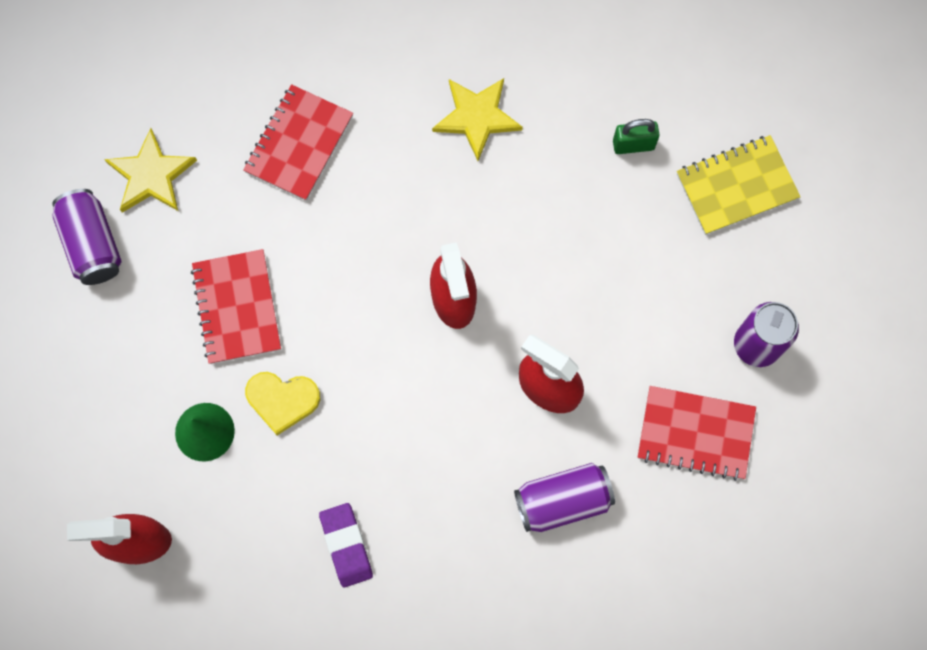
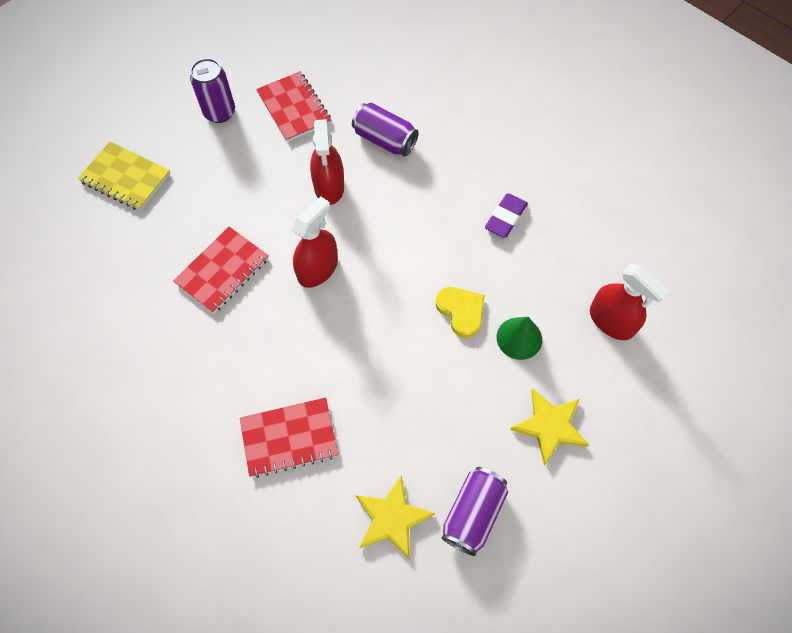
camera: 130 degrees left, 10 degrees down
red notebook [191,249,281,364] -> red notebook moved to [173,227,269,313]
yellow star [432,78,523,161] -> yellow star moved to [510,389,589,466]
green padlock [613,119,659,154] -> none

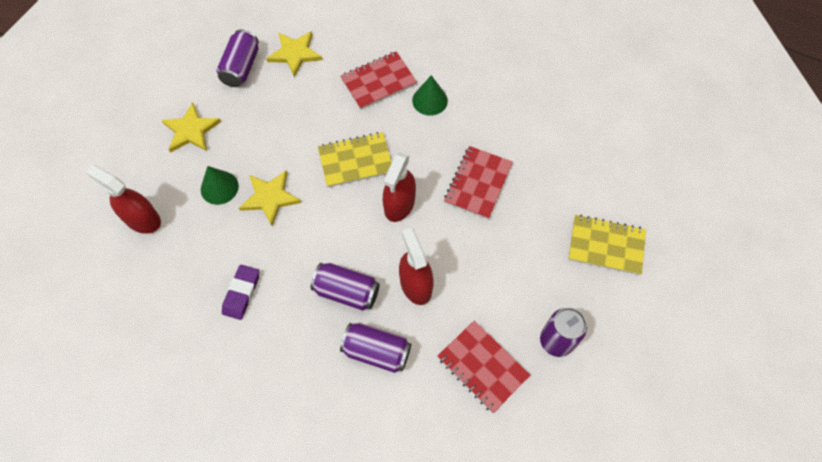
camera: 165 degrees right, 0 degrees up
yellow heart [436,287,484,338] -> yellow star [239,170,301,226]
none -> purple can [311,263,380,311]
none -> yellow notebook [318,132,392,188]
none -> green cone [412,75,448,116]

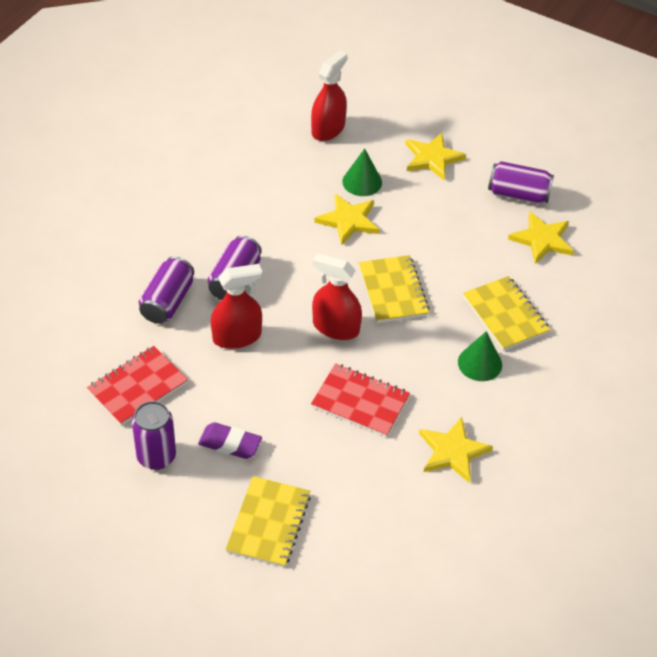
camera: 90 degrees right, 15 degrees down
purple eraser [222,265,259,320] -> purple eraser moved to [198,422,262,459]
red notebook [340,51,417,110] -> yellow notebook [463,276,550,351]
none -> yellow star [419,417,493,483]

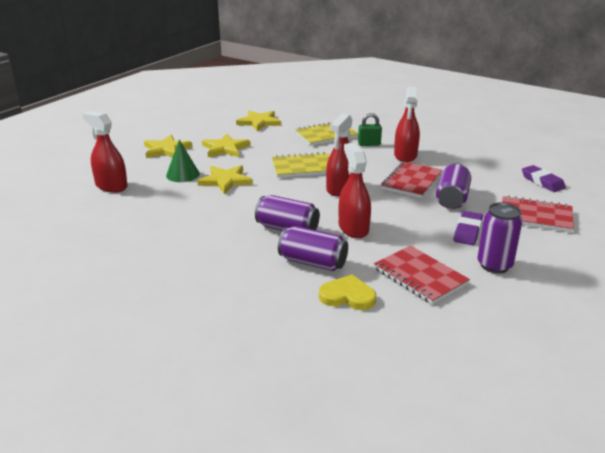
camera: 85 degrees left, 20 degrees down
yellow notebook [225,476,311,568] -> red notebook [502,196,574,232]
yellow star [419,417,493,483] -> yellow star moved to [202,134,251,157]
green cone [458,331,502,381] -> green padlock [358,113,382,146]
purple can [488,161,554,204] -> purple can moved to [436,163,471,209]
none -> yellow heart [319,274,376,310]
none -> red spray bottle [394,87,420,162]
none -> purple eraser [522,165,566,192]

